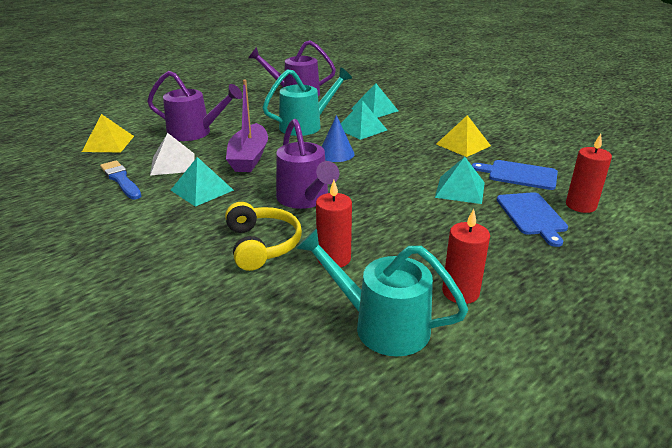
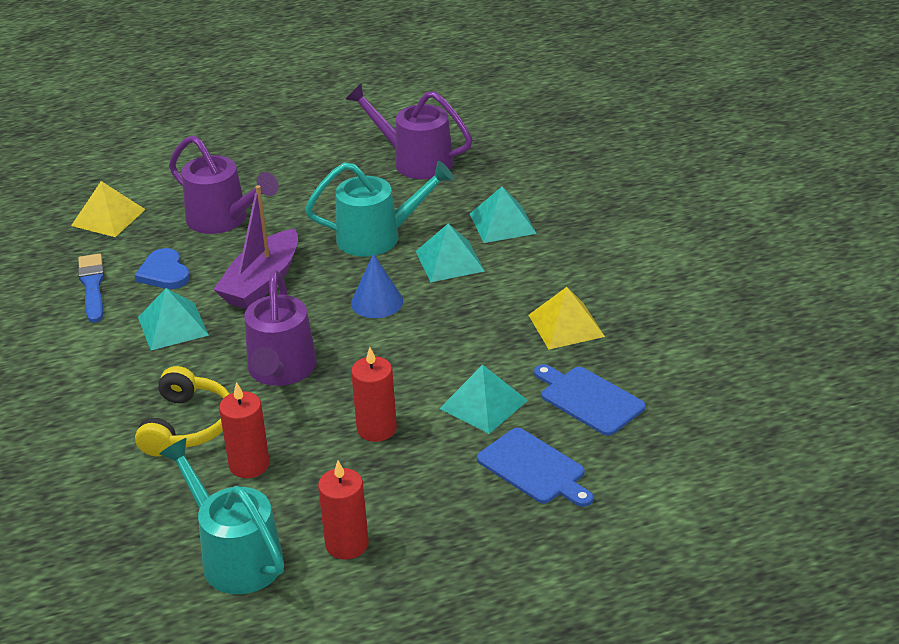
camera: 25 degrees right, 5 degrees up
white pyramid [150,133,195,176] -> blue heart [135,248,190,289]
blue cutting board [497,192,568,247] -> blue cutting board turned 60 degrees counterclockwise [477,428,593,507]
red candle [566,134,612,213] -> red candle moved to [351,347,397,442]

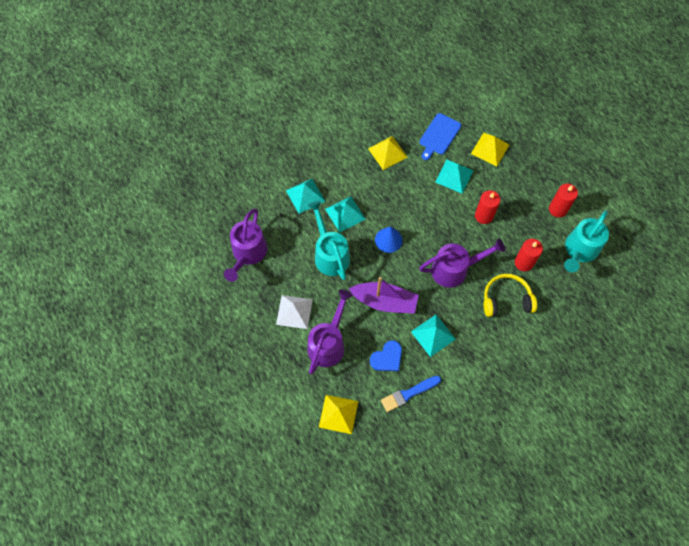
camera: 105 degrees left, 30 degrees up
blue cutting board [477,428,593,507] -> yellow pyramid [471,133,509,166]
none -> white pyramid [276,295,313,329]

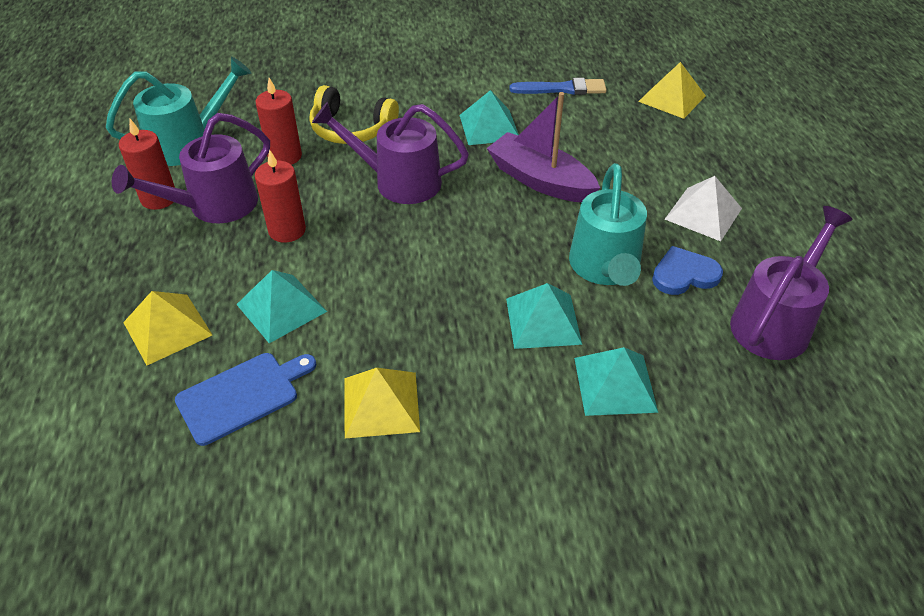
camera: 155 degrees left, 20 degrees down
purple watering can [307,290,353,374] -> purple watering can moved to [112,113,270,223]
blue heart [370,340,402,371] -> blue heart moved to [652,246,723,295]
blue cone [375,226,403,253] -> none

